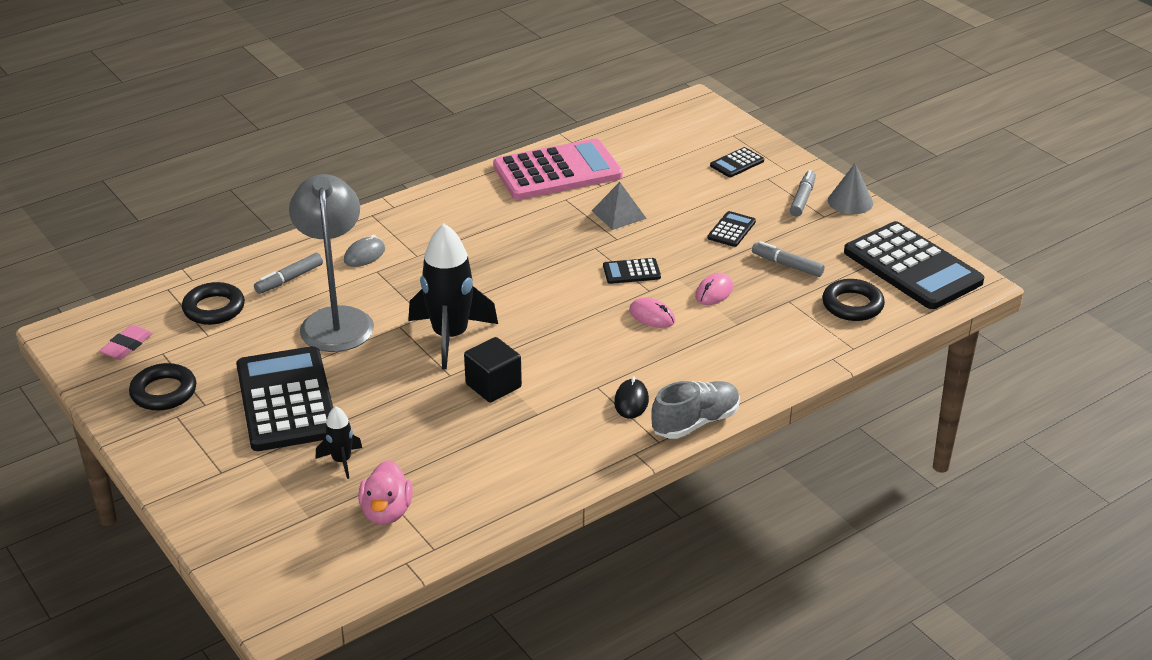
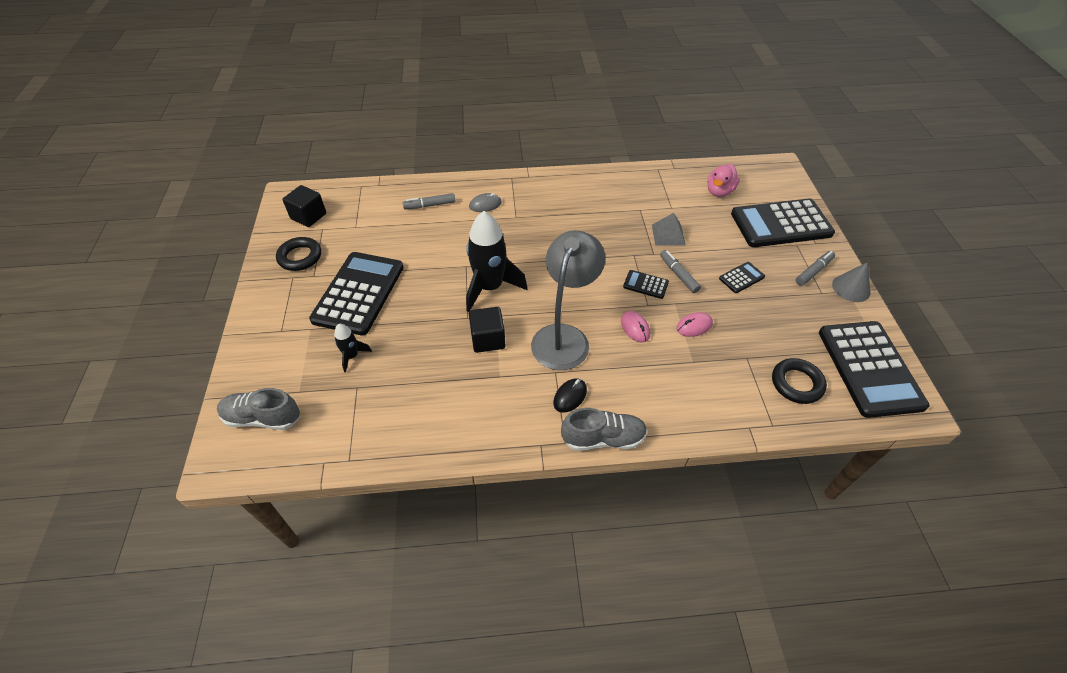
camera: 30 degrees right, 15 degrees up
pink eraser [99,325,153,360] -> black cube [282,185,326,227]
black ring [182,282,245,325] -> none
grey lamp [289,174,374,352] -> grey lamp moved to [531,230,605,370]
pink duck [358,460,413,525] -> pink duck moved to [707,164,740,197]
pink calculator [493,138,623,200] -> none
black calculator [710,147,764,177] -> black calculator [731,198,835,247], size x2.33
grey marker [752,241,824,277] -> grey marker moved to [660,250,701,293]
none -> grey shoe [217,388,300,430]

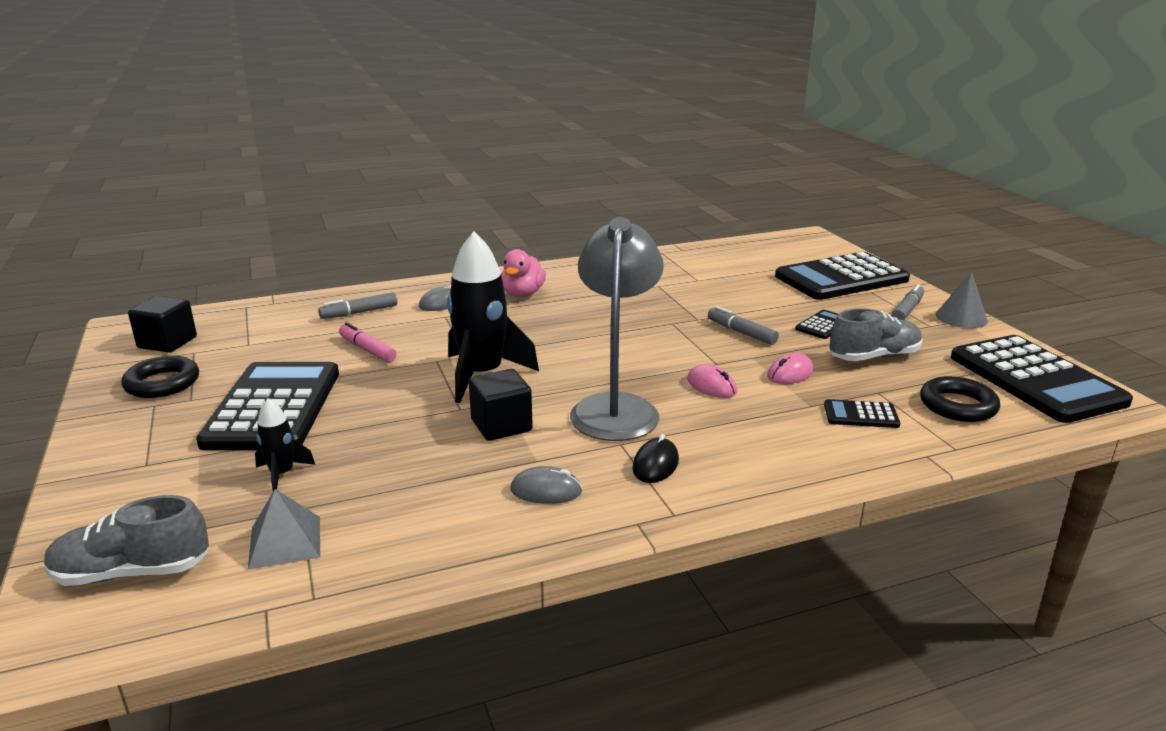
camera: 15 degrees left, 25 degrees down
grey shoe [561,408,647,451] -> grey shoe moved to [829,308,923,361]
black calculator [623,270,669,299] -> black calculator moved to [824,399,900,428]
grey pyramid [652,213,686,245] -> grey pyramid moved to [248,489,320,570]
pink duck [707,164,740,197] -> pink duck moved to [501,249,546,297]
none -> pink marker [339,322,397,363]
none -> grey mouse [510,466,582,504]

